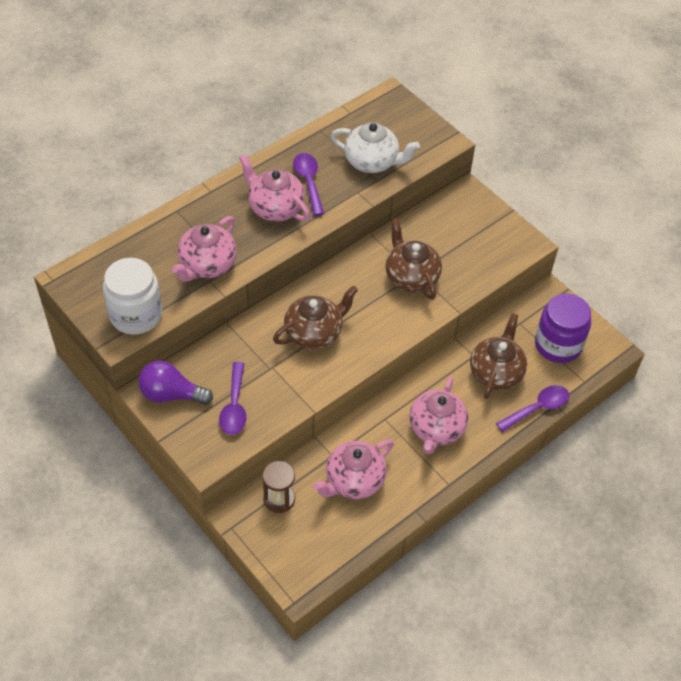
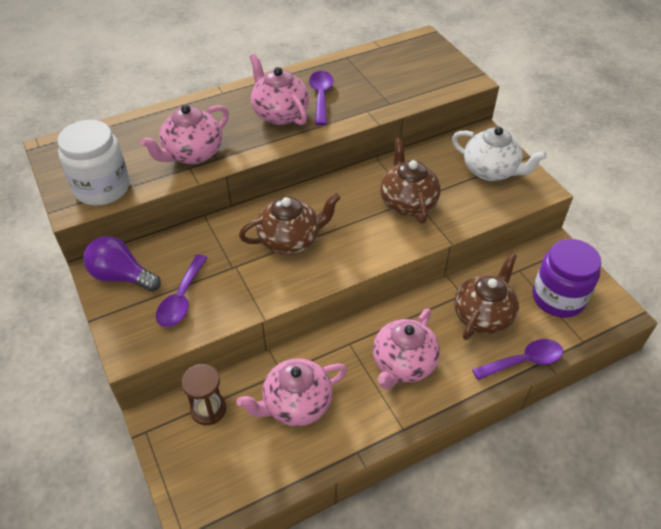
camera: 15 degrees right, 5 degrees down
white teapot [331,122,420,173] -> white teapot moved to [452,127,547,181]

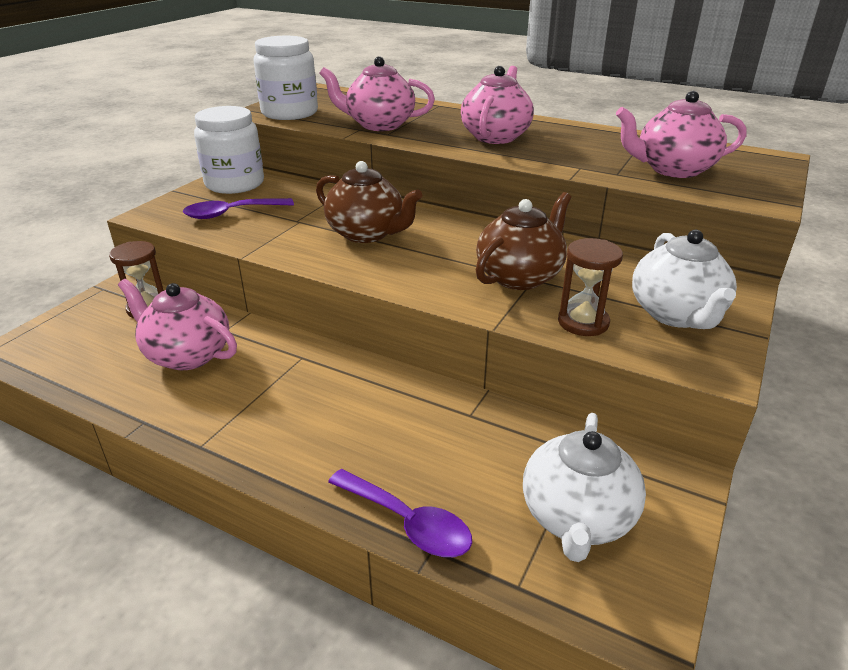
camera: 55 degrees right, 15 degrees down
purple light bulb [83,236,161,292] -> white jar [194,106,264,194]
purple spoon [309,71,333,125] -> none
pink teapot [373,308,440,390] -> pink teapot moved to [616,91,747,178]
brown teapot [454,253,519,340] -> none
purple jar [533,239,601,318] -> white teapot [523,413,646,562]
none -> brown hourglass [558,238,623,336]

